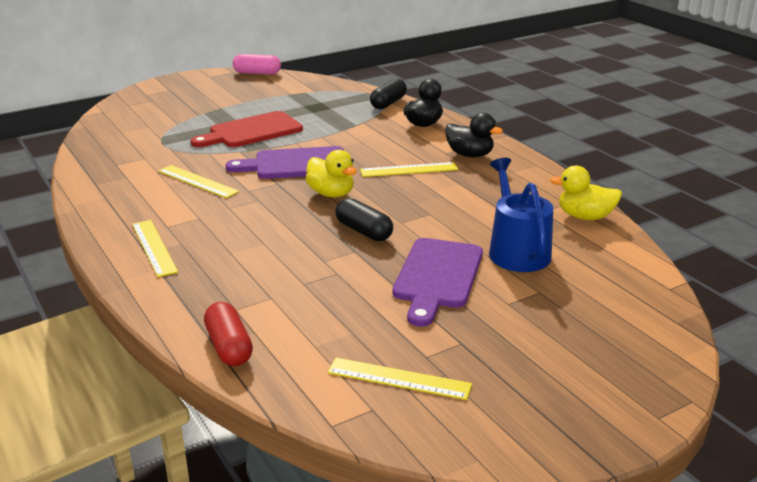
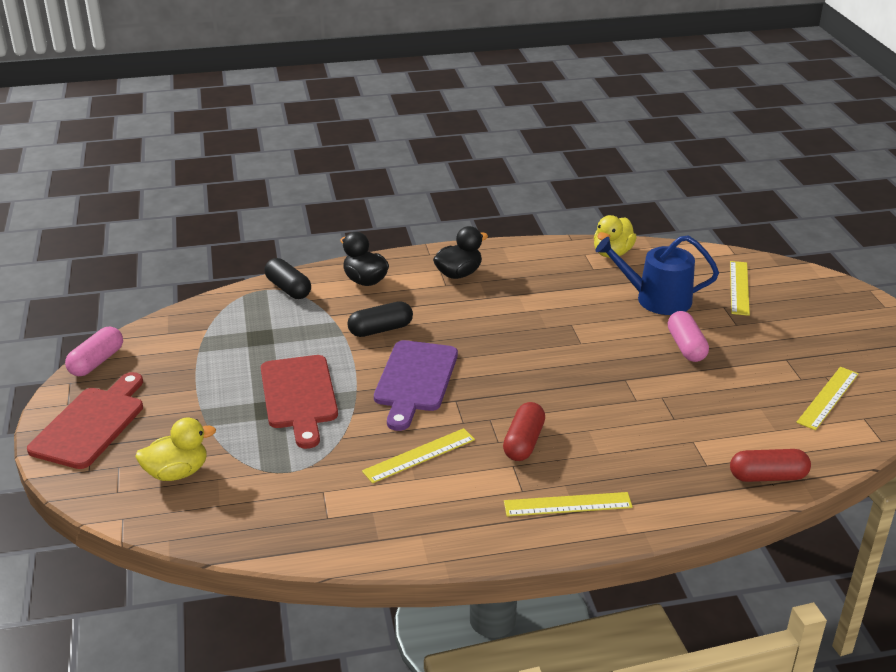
camera: 70 degrees left, 5 degrees up
yellow duck [305,150,357,198] -> yellow duck moved to [135,417,216,481]
black capsule [335,198,393,241] -> black capsule moved to [348,301,413,337]
yellow ruler [360,162,458,177] -> yellow ruler moved to [730,261,750,316]
purple cutting board [392,238,483,327] -> pink capsule [668,311,709,362]
none -> red cutting board [27,372,143,469]
none -> red capsule [503,402,545,461]

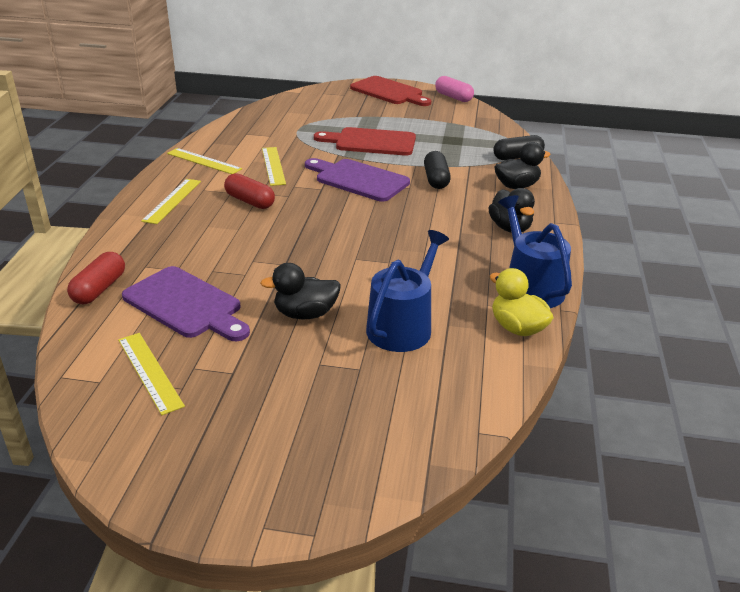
camera: 110 degrees right, 0 degrees up
yellow duck [135,417,216,481] -> none
pink capsule [668,311,709,362] -> black duck [260,263,341,319]
yellow ruler [730,261,750,316] -> yellow ruler moved to [167,148,242,174]
none -> purple cutting board [122,266,250,341]
none -> blue watering can [498,195,572,308]

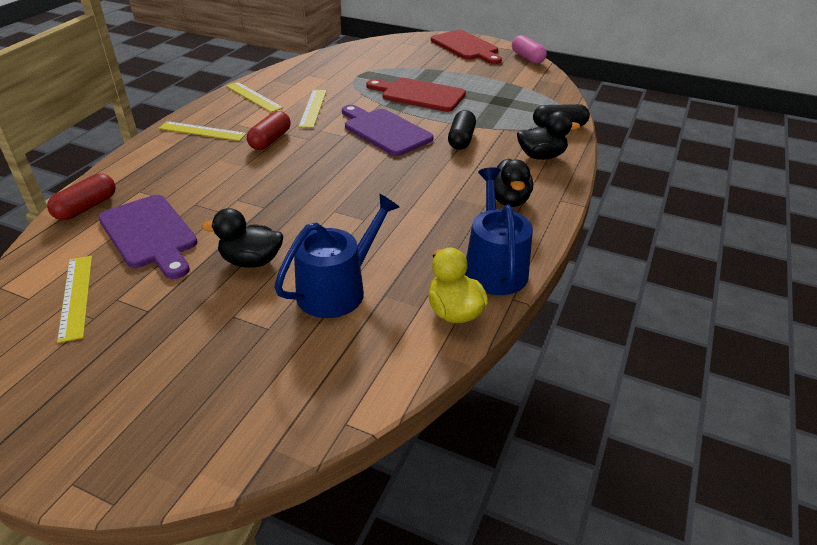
camera: 15 degrees right, 5 degrees up
yellow ruler [141,179,201,224] -> yellow ruler turned 75 degrees clockwise [159,121,247,141]
red capsule [224,173,275,209] -> red capsule turned 60 degrees clockwise [247,111,291,150]

